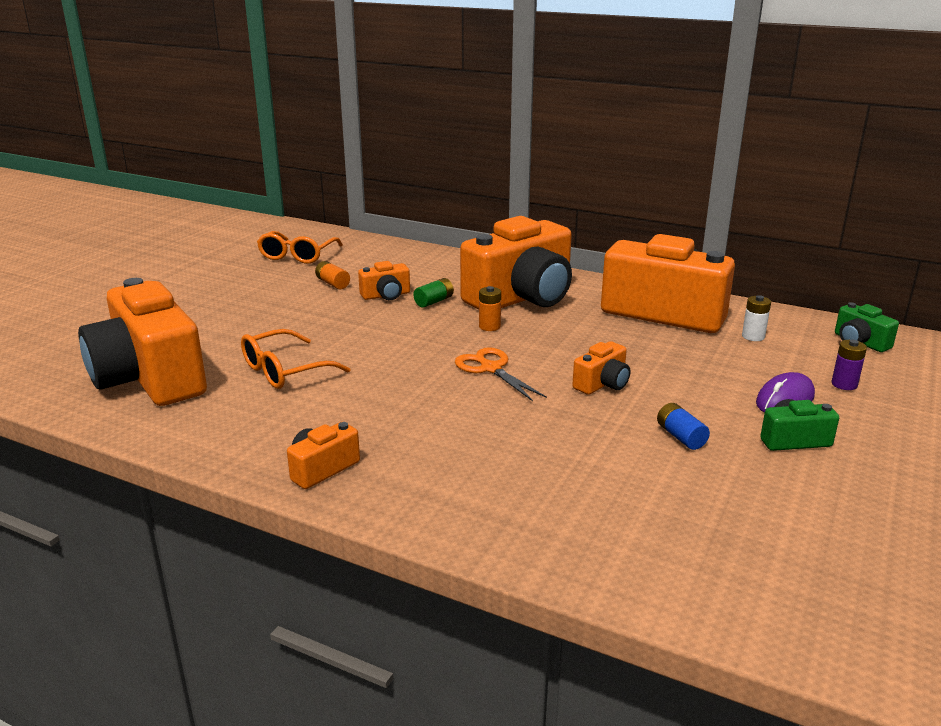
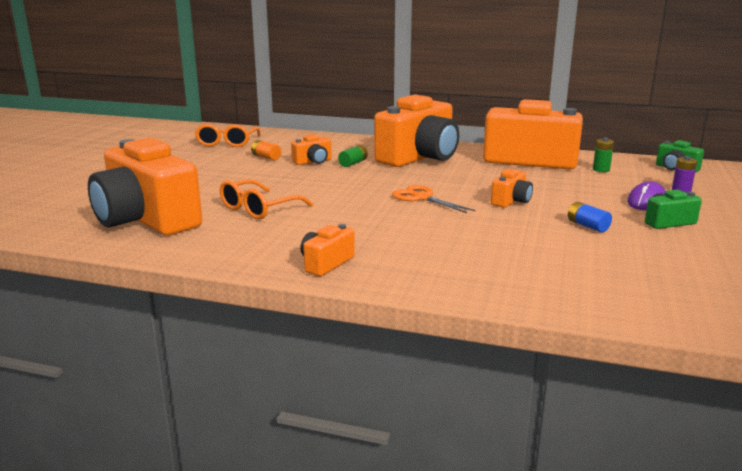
camera: 10 degrees left, 5 degrees down
orange battery [479,286,501,331] -> none
white battery [742,295,771,341] -> green battery [593,138,614,172]

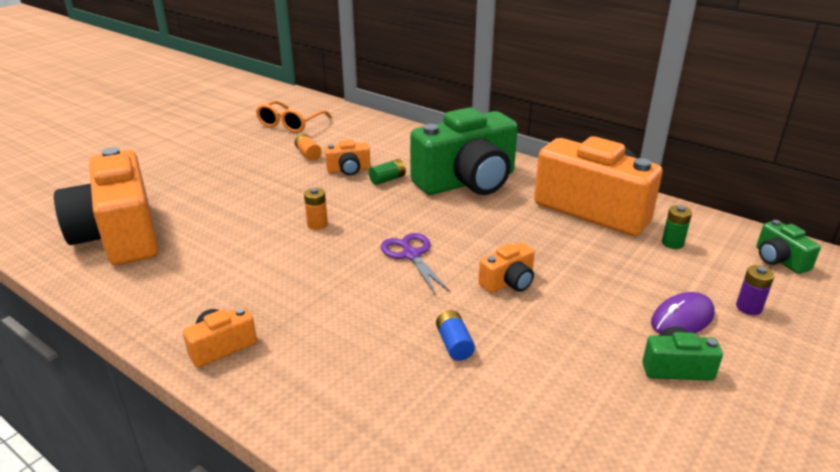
camera: 20 degrees right, 10 degrees up
orange glasses [220,179,313,219] -> none
orange camera [374,95,459,167] -> green camera [410,107,518,195]
orange scissors [392,185,476,213] -> purple scissors [381,233,451,296]
blue battery [568,202,612,232] -> blue battery moved to [436,310,475,361]
none -> orange battery [304,188,328,230]

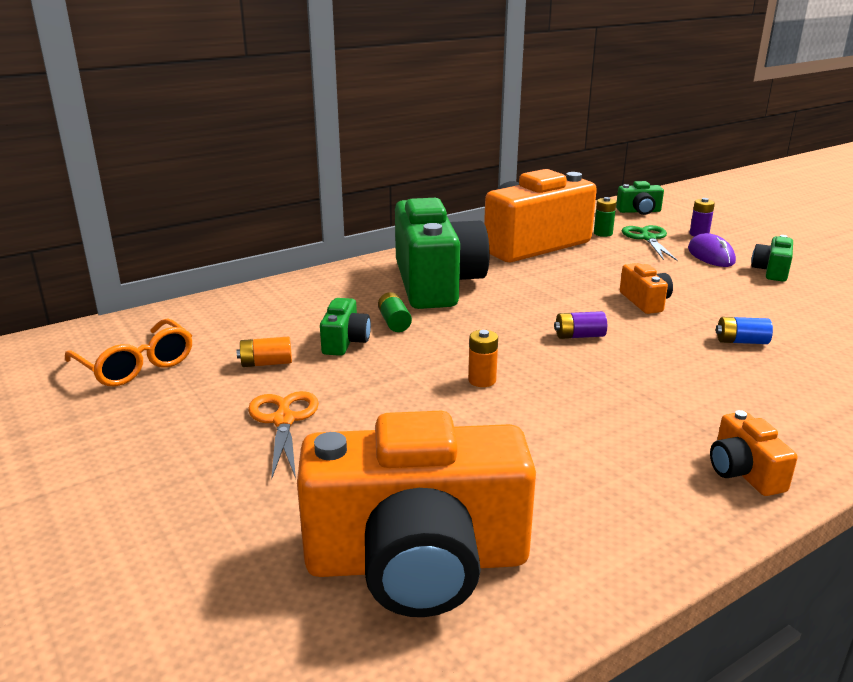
camera: 70 degrees left, 5 degrees down
orange camera [325,139,370,176] -> green camera [320,298,371,356]
purple scissors [381,233,451,296] -> purple battery [554,311,607,339]
none -> orange scissors [248,391,319,480]
none -> green scissors [622,225,678,261]

